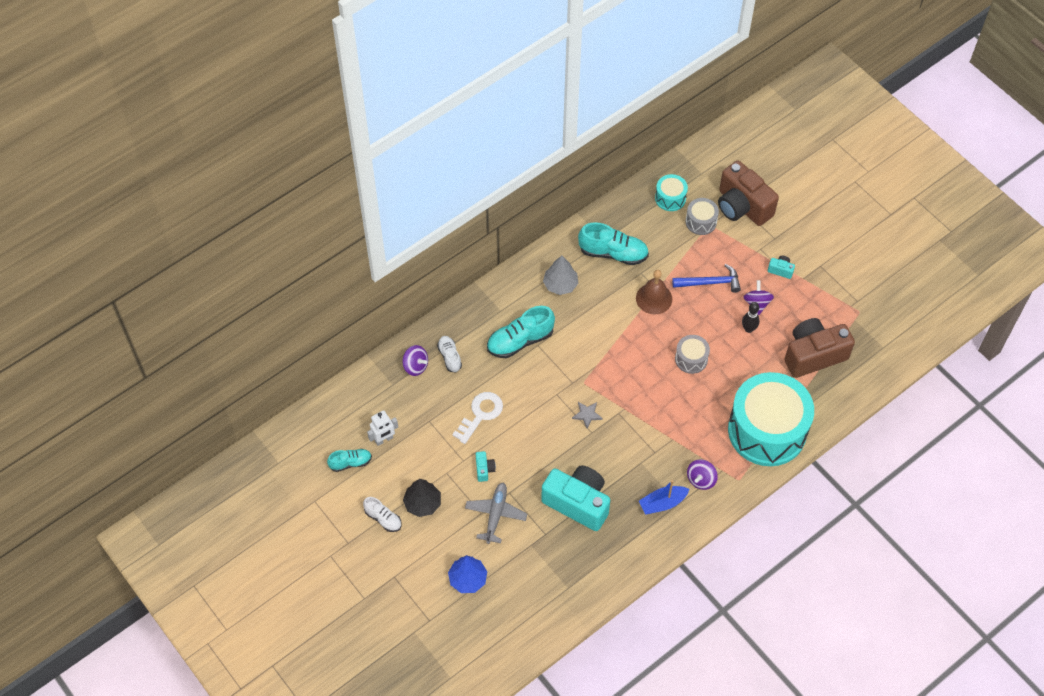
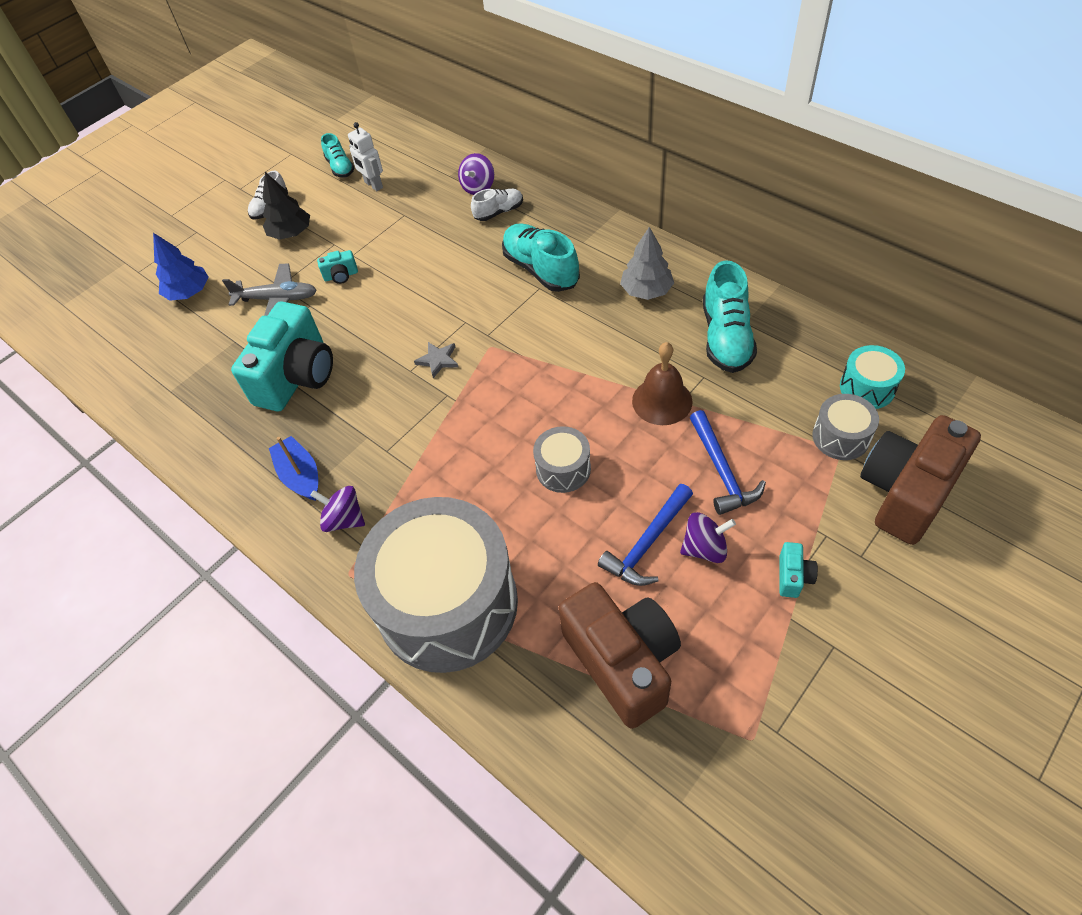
camera: 85 degrees right, 5 degrees down
white key [452,392,503,444] -> none
turquoise drum [728,372,814,466] -> grey drum [354,497,518,673]
black bowling pin [742,302,760,333] -> blue hammer [598,484,693,586]

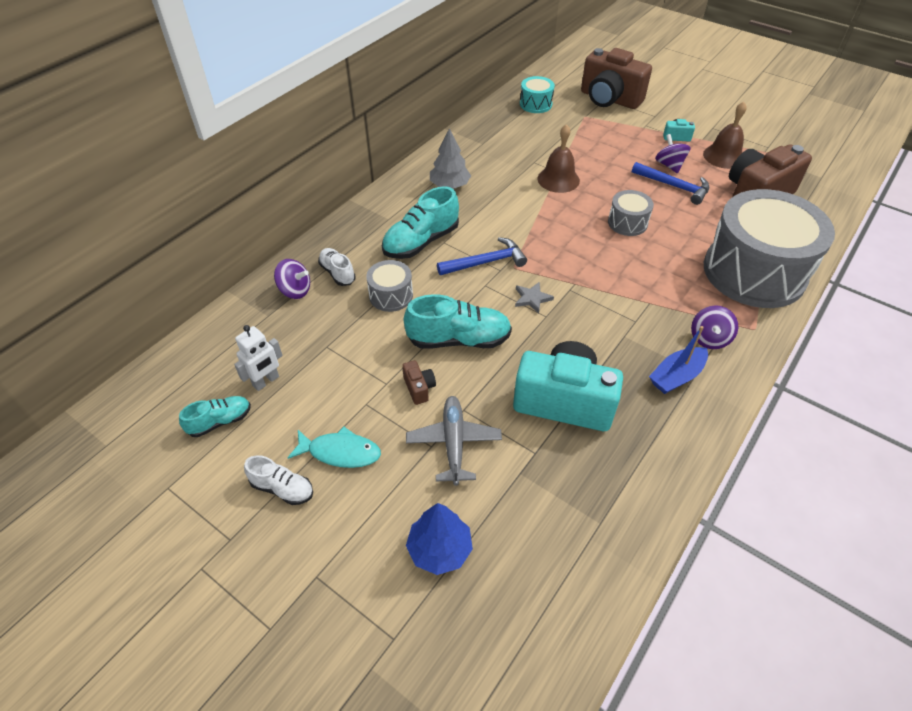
camera: 100 degrees left, 5 degrees down
black tree [263,172,310,240] -> turquoise fish [288,426,381,468]
turquoise camera [317,250,358,284] -> brown camera [402,360,436,405]
blue hammer [690,410,766,515] -> blue hammer moved to [437,237,527,275]
turquoise shoe [703,260,757,373] -> turquoise shoe moved to [404,294,512,348]
grey drum [812,394,879,460] -> grey drum moved to [366,260,413,312]
none -> brown bell [703,102,747,169]

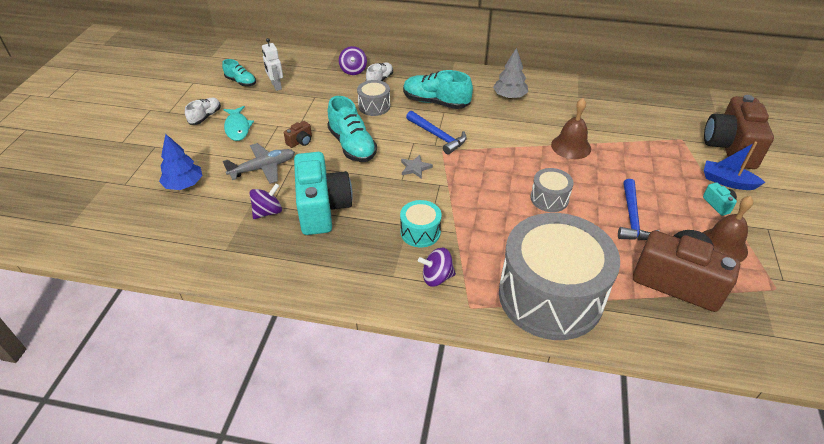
camera: 65 degrees right, 5 degrees down
white robot [234,325,283,391] -> white robot turned 45 degrees clockwise [262,38,283,91]
white shoe [244,455,313,505] -> white shoe turned 150 degrees counterclockwise [185,98,221,125]
turquoise drum [520,76,555,113] -> turquoise drum moved to [400,200,442,247]
blue boat [649,326,708,394] -> blue boat moved to [704,142,765,190]
purple spinning top [655,134,691,173] -> purple spinning top moved to [249,183,282,219]

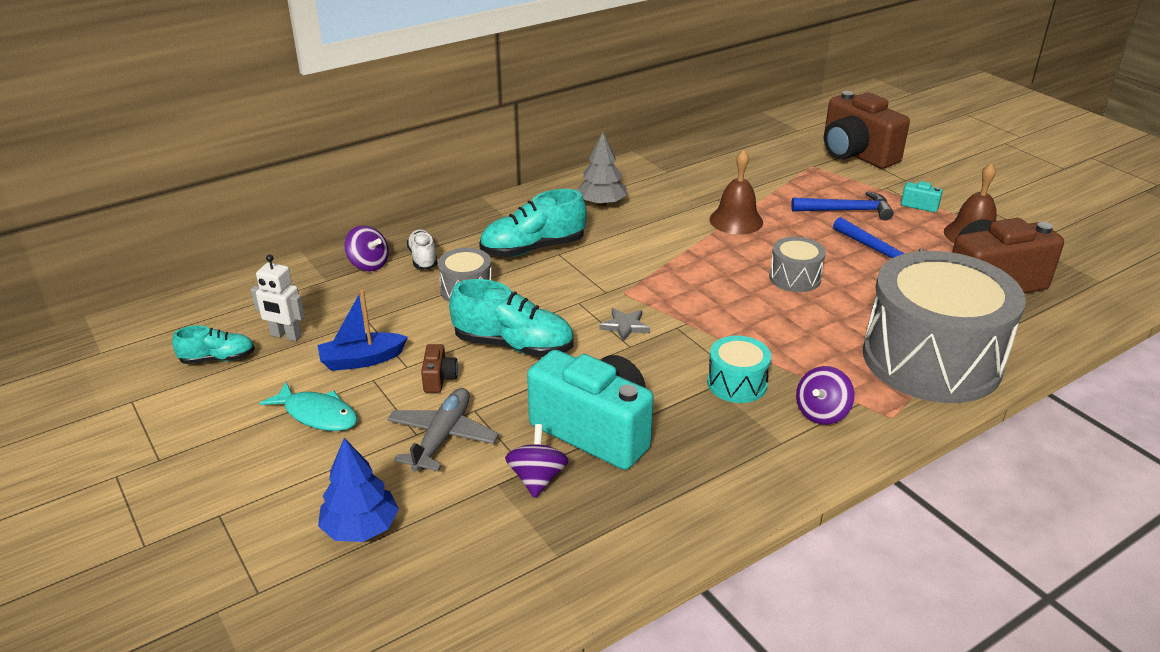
camera: 45 degrees left, 10 degrees down
white shoe [185,98,221,125] -> none
blue hammer [406,111,467,155] -> blue hammer moved to [791,191,894,220]
blue boat [704,142,765,190] -> blue boat moved to [318,290,408,371]

